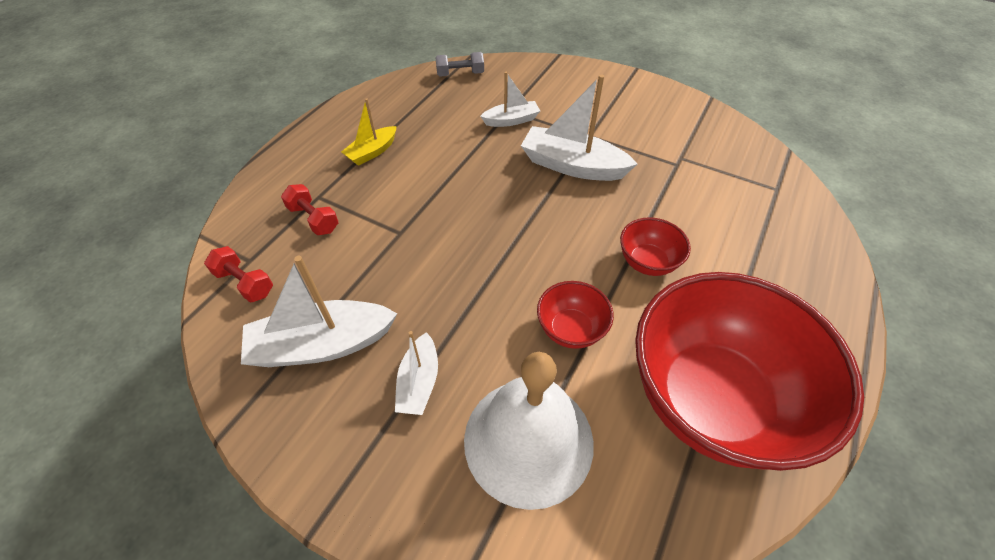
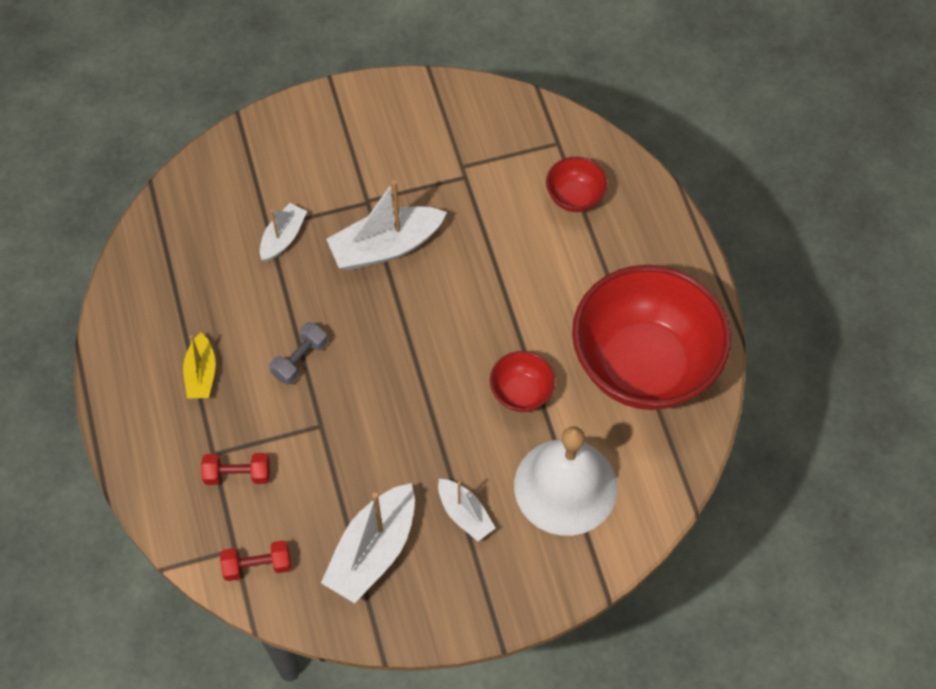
camera: 45 degrees left, 10 degrees up
grey dumbbell [435,52,484,77] -> grey dumbbell moved to [269,322,328,385]
red bowl [620,217,691,276] -> red bowl moved to [546,157,608,212]

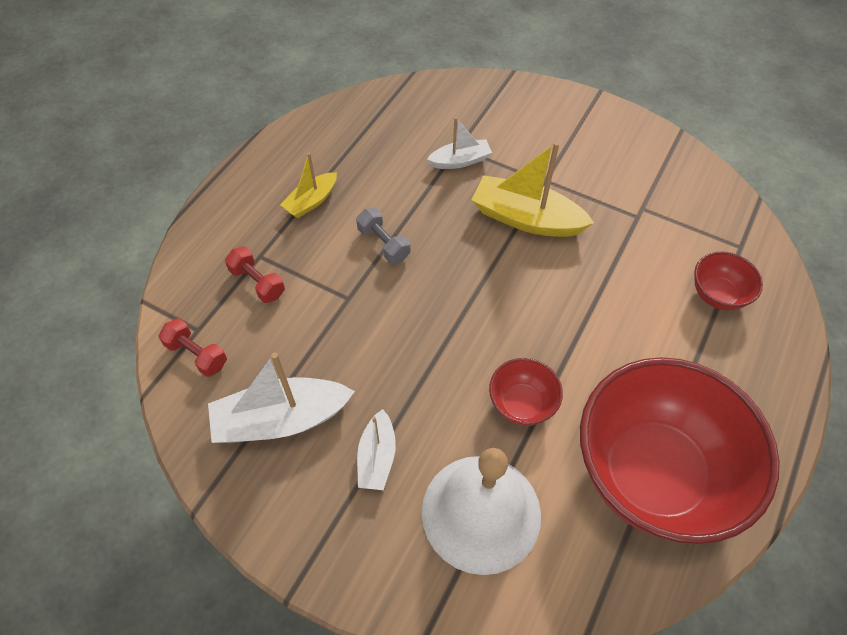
camera: 45 degrees right, 5 degrees down
grey dumbbell [269,322,328,385] -> grey dumbbell turned 60 degrees clockwise [356,208,410,264]
white boat [326,180,447,270] -> yellow boat [472,142,594,237]

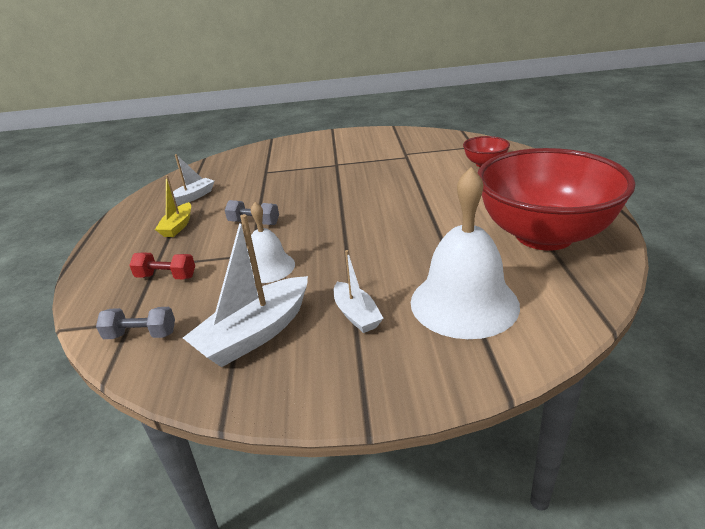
camera: 30 degrees left, 25 degrees down
red dumbbell [158,318,227,377] -> grey dumbbell [96,307,175,339]
white boat [427,117,492,169] -> white boat moved to [173,154,214,206]
yellow boat [472,142,594,237] -> none
red bowl [489,358,563,426] -> none
none -> white bell [247,202,295,283]

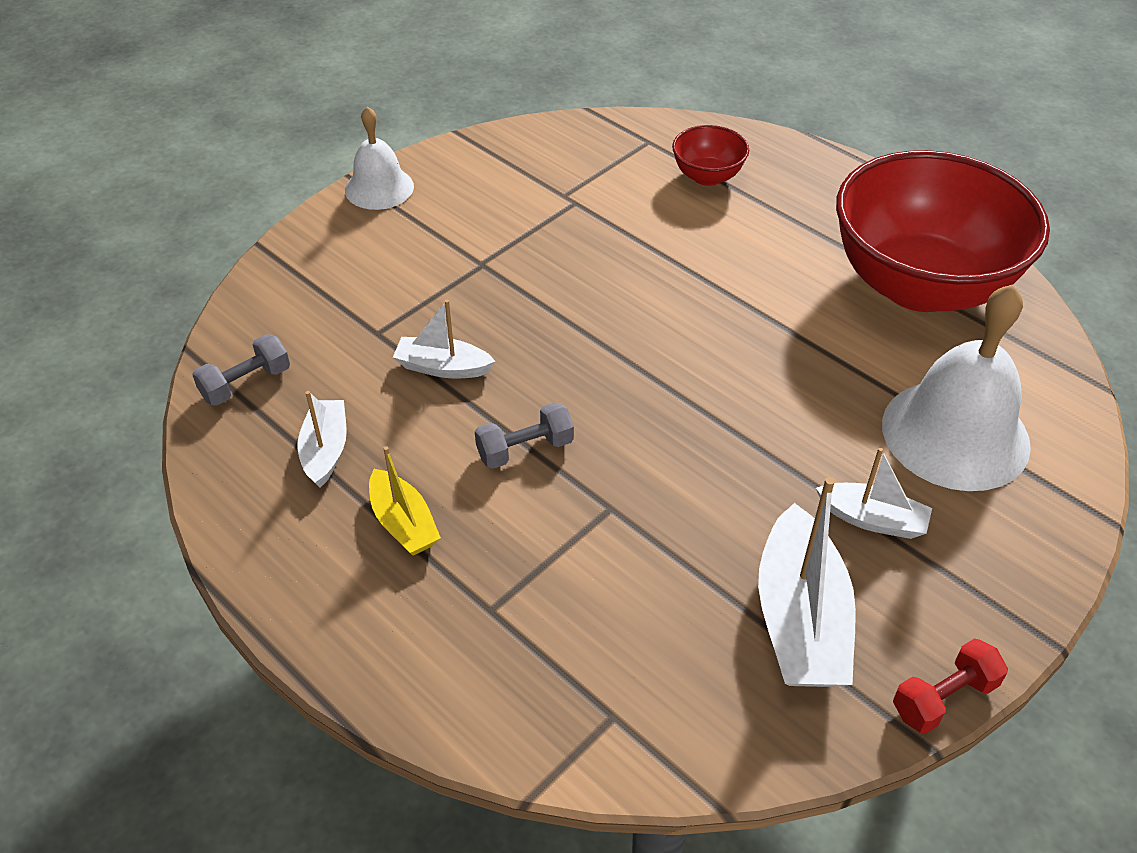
camera: 45 degrees left, 15 degrees up
grey dumbbell [96,307,175,339] -> grey dumbbell moved to [192,334,290,406]
red dumbbell [129,253,195,279] -> red dumbbell moved to [893,638,1008,734]
white bell [247,202,295,283] -> white bell moved to [345,106,414,210]
none -> white boat [393,300,495,378]

